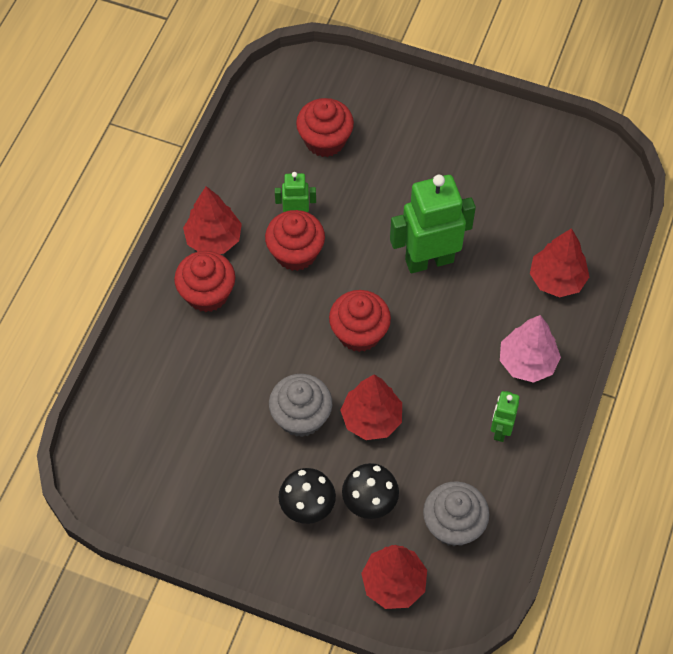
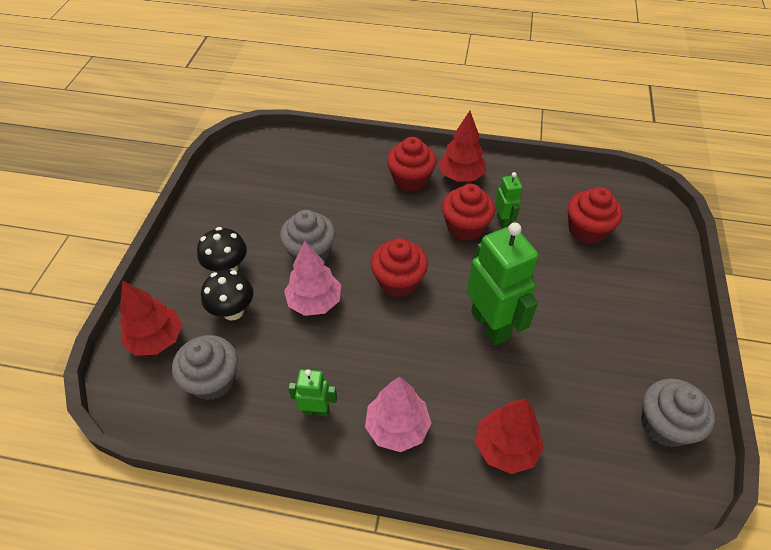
camera: 80 degrees right, 10 degrees down
red tree [340,375,402,440] -> pink tree [284,241,341,316]
none -> grey cupcake [641,379,715,447]

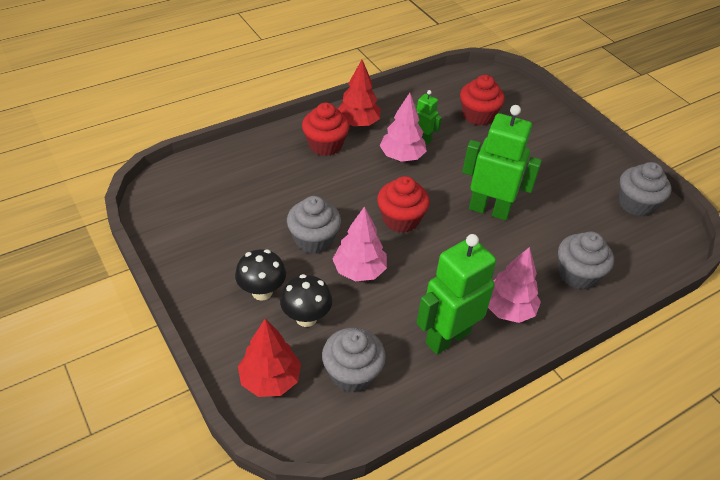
camera: 45 degrees left, 5 degrees down
green robot [288,369,337,416] -> green robot [417,234,496,355], size x1.98
red cupcake [442,184,495,241] -> pink tree [380,93,427,162]
red tree [475,399,544,474] -> grey cupcake [558,231,614,289]

